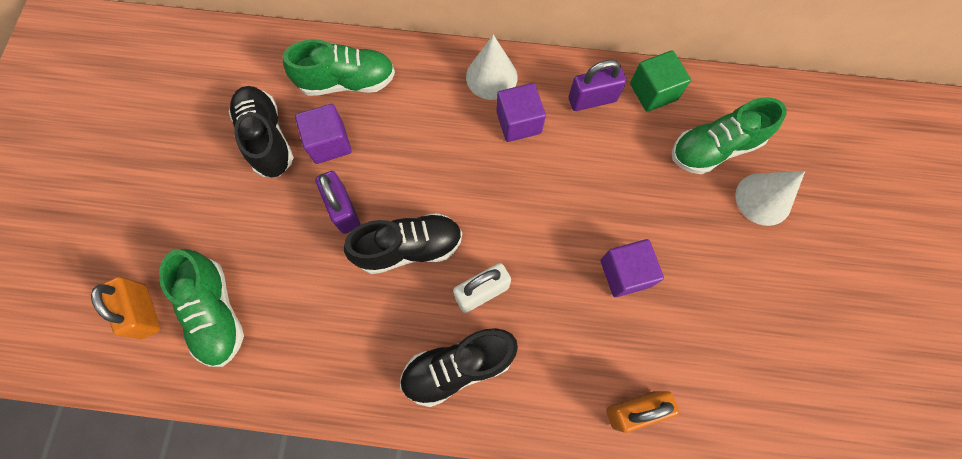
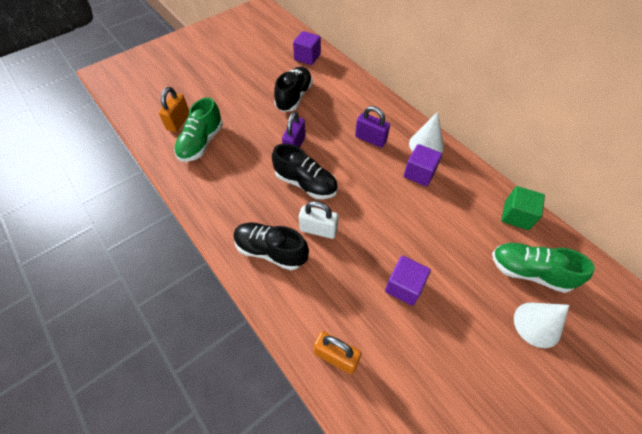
camera: 45 degrees right, 15 degrees down
green shoe [283,39,395,96] -> none
purple cube [295,104,352,164] -> purple cube moved to [293,31,321,65]
purple padlock [569,60,626,111] -> purple padlock moved to [355,106,390,148]

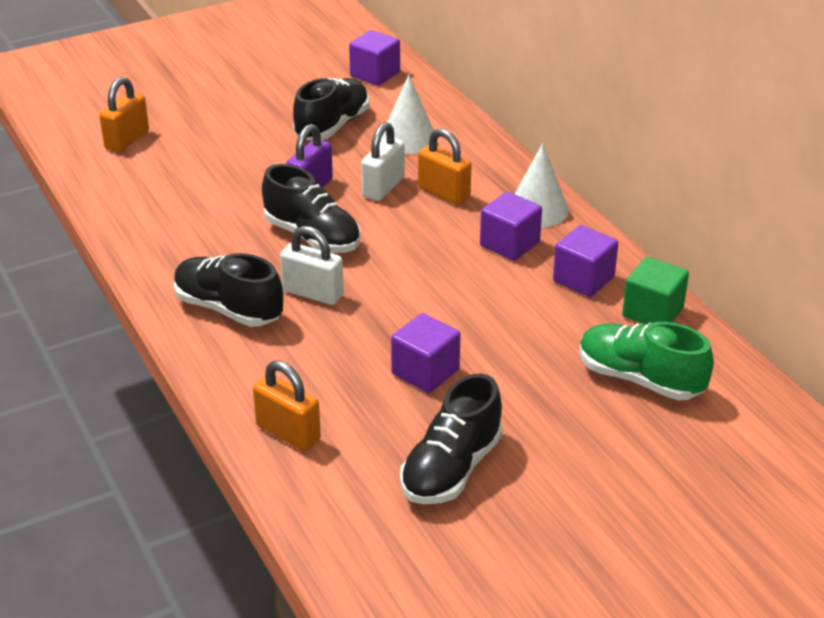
camera: 10 degrees right, 20 degrees down
green shoe [174,97,223,162] -> none
purple padlock [355,106,390,148] -> orange padlock [418,128,471,205]
white cone [514,302,569,348] -> white cone moved to [381,75,434,154]
none -> white padlock [361,122,405,201]
none -> black shoe [400,373,503,504]
none -> purple cube [553,225,618,297]

